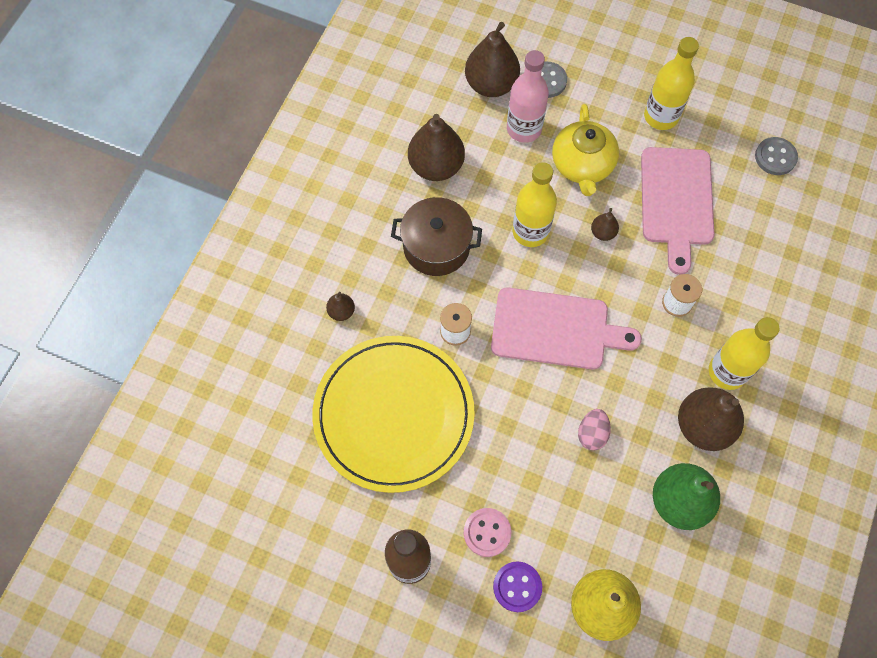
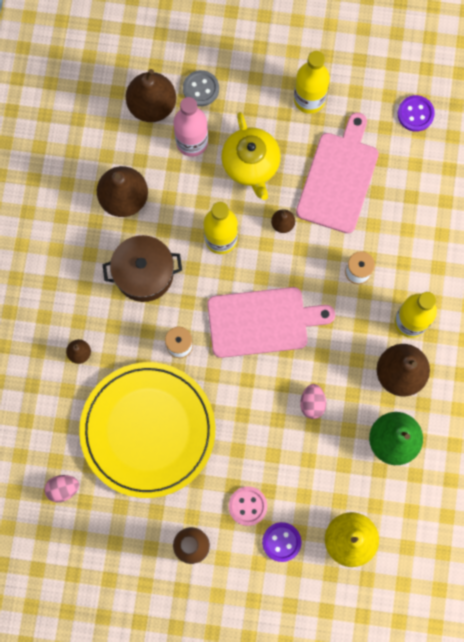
camera: 15 degrees left, 10 degrees up
pink cutting board [641,147,715,275] -> pink cutting board turned 150 degrees counterclockwise [296,112,379,233]
grey button [755,137,798,175] -> purple button [398,95,435,132]
none -> pink egg [44,475,79,502]

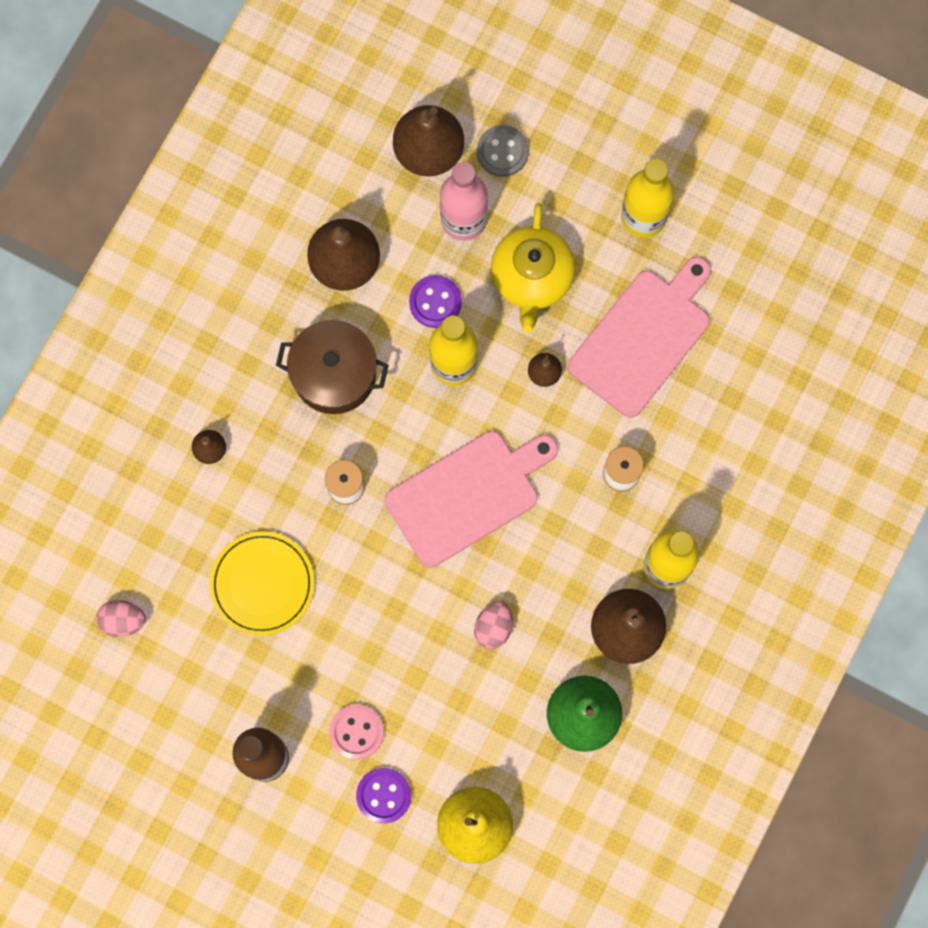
camera: 20 degrees right, 0 degrees up
yellow plate [79,362,215,498] -> yellow plate [209,531,314,636], size x0.55
pink cutting board [207,287,335,358] -> pink cutting board turned 45 degrees counterclockwise [385,431,558,567]
purple button [398,95,435,132] -> purple button moved to [409,275,462,328]

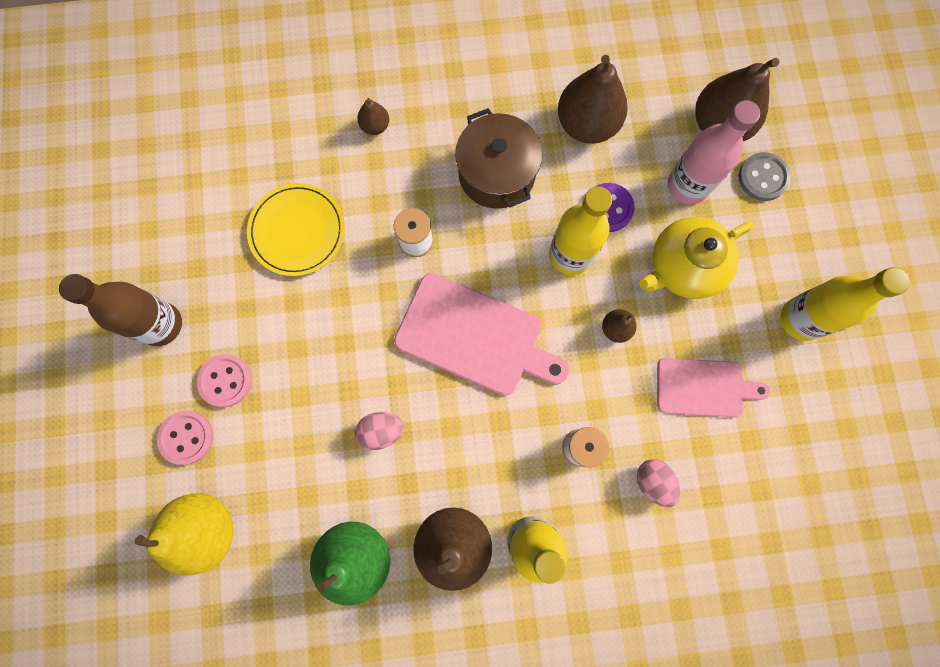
camera: 55 degrees right, 0 degrees up
pink egg [96,600,146,637] -> pink egg moved to [636,459,680,507]
purple button [356,768,411,823] -> pink button [157,411,214,465]
pink cutting board [568,257,711,417] -> pink cutting board [657,358,770,417], size x0.63

